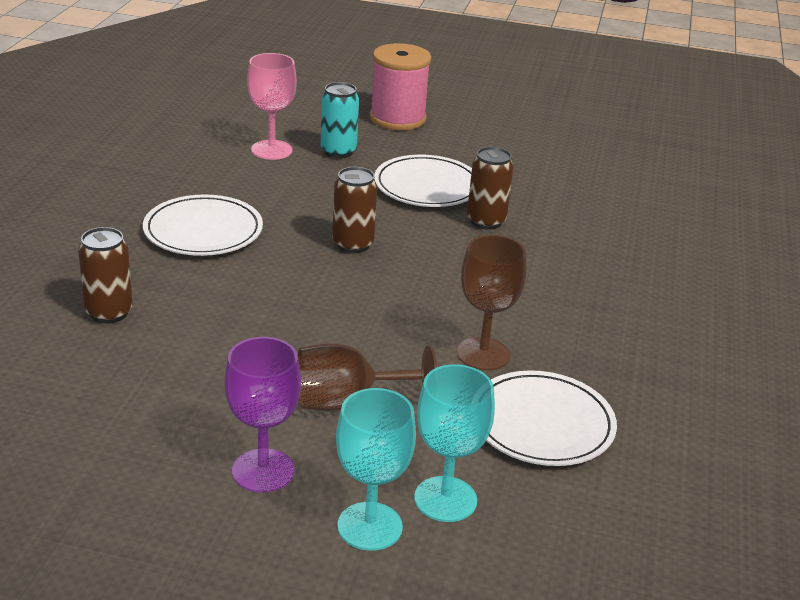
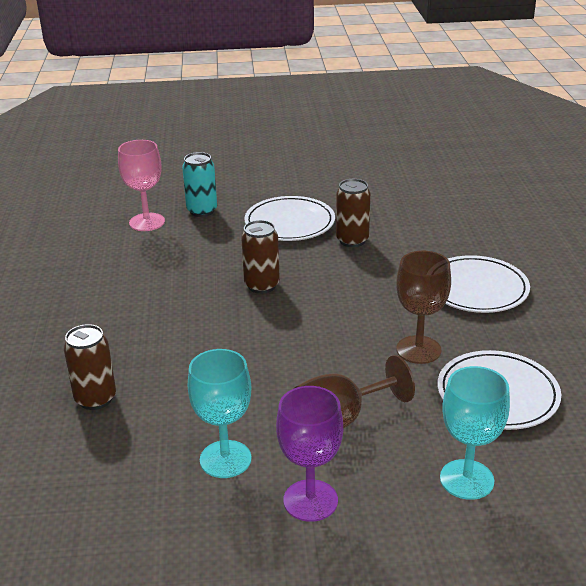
camera: 15 degrees left, 0 degrees up
white plate [143,194,263,256] -> white plate moved to [446,255,530,313]
turquoise goblet [336,388,416,551] -> turquoise goblet moved to [188,349,252,478]
pink spool [370,43,431,130] -> none

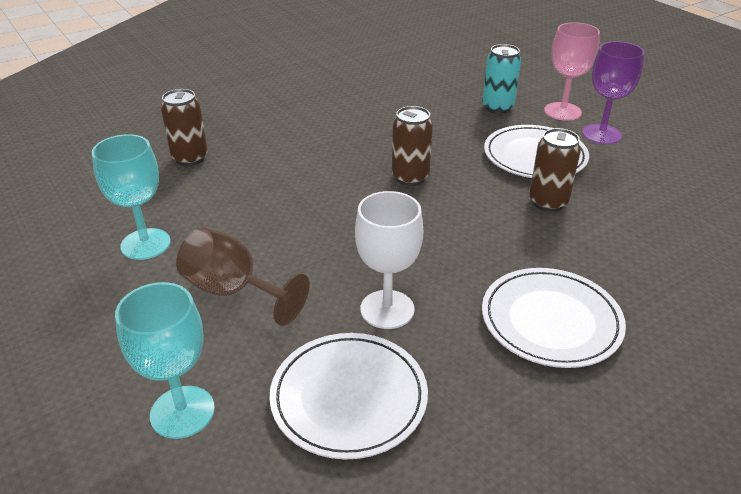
camera: 60 degrees right, 5 degrees up
pink goblet [118,140,165,231] -> pink goblet moved to [544,22,600,121]
purple goblet [276,386,343,522] -> purple goblet moved to [582,41,645,144]
brown goblet [396,251,451,364] -> white goblet [355,191,423,329]

